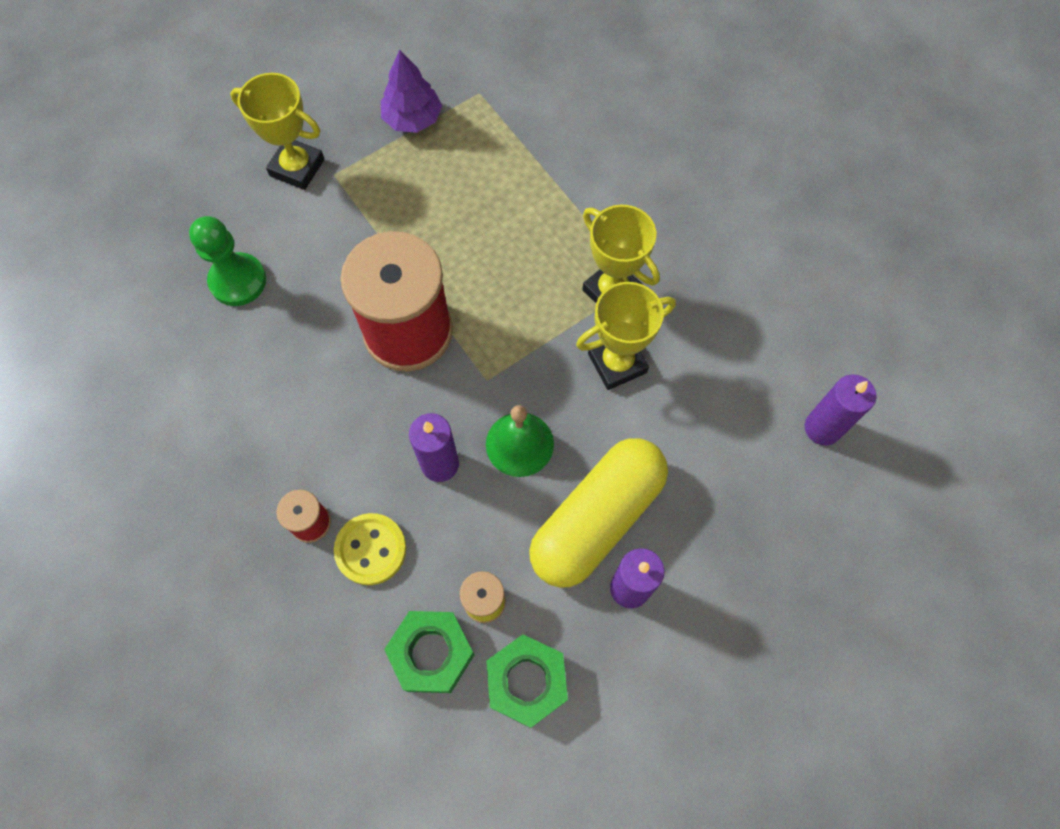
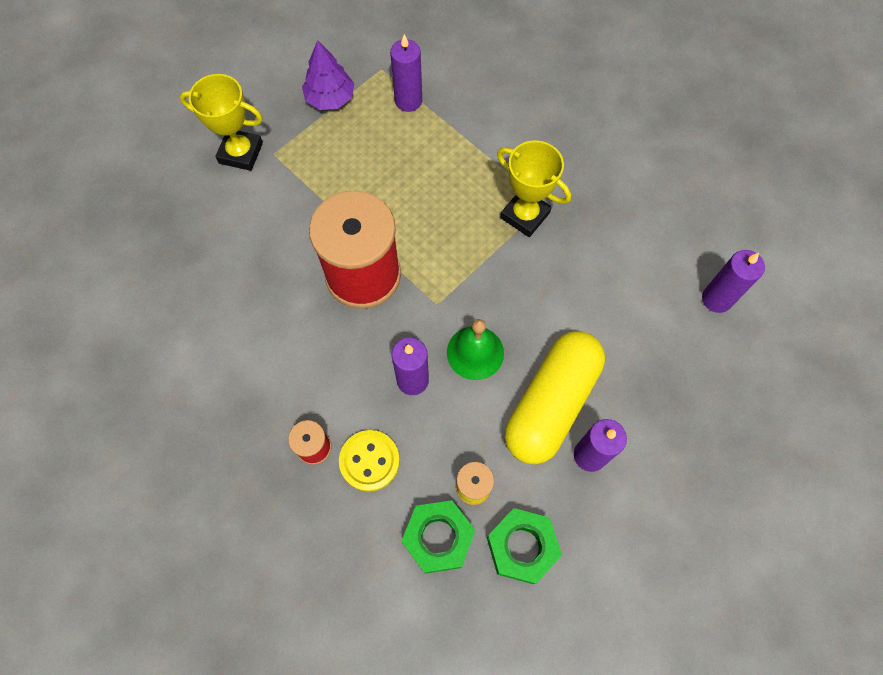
camera: 10 degrees left, 0 degrees up
green pawn [189,216,266,306] -> none
yellow trophy [576,282,676,390] -> none
none -> purple candle [390,34,422,112]

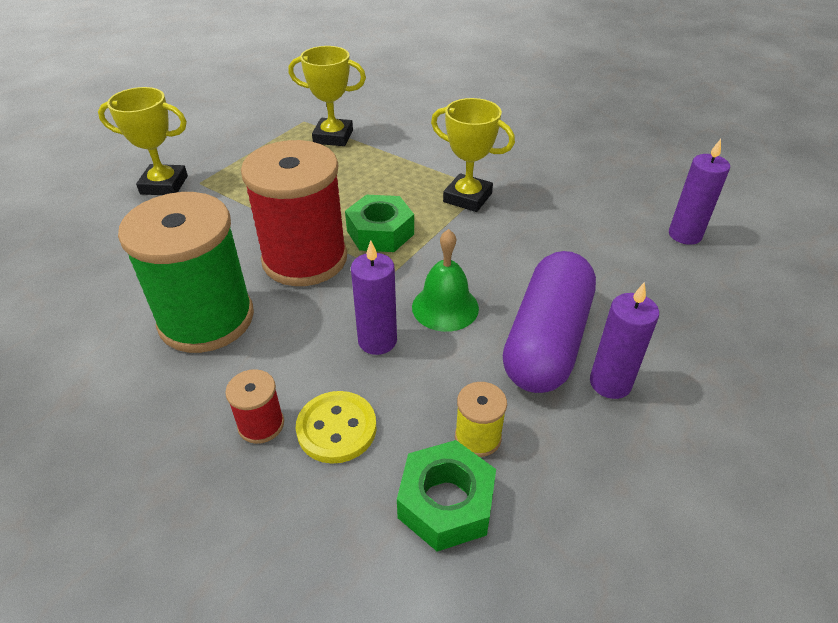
camera: 10 degrees left, 25 degrees down
purple tree [302,40,354,110] -> none
purple candle [390,34,422,112] -> yellow trophy [288,46,366,146]
green nut [487,508,562,584] -> green nut moved to [345,195,414,252]
yellow capsule [505,331,605,464] -> purple capsule [503,251,596,393]
none -> green spool [118,192,254,353]

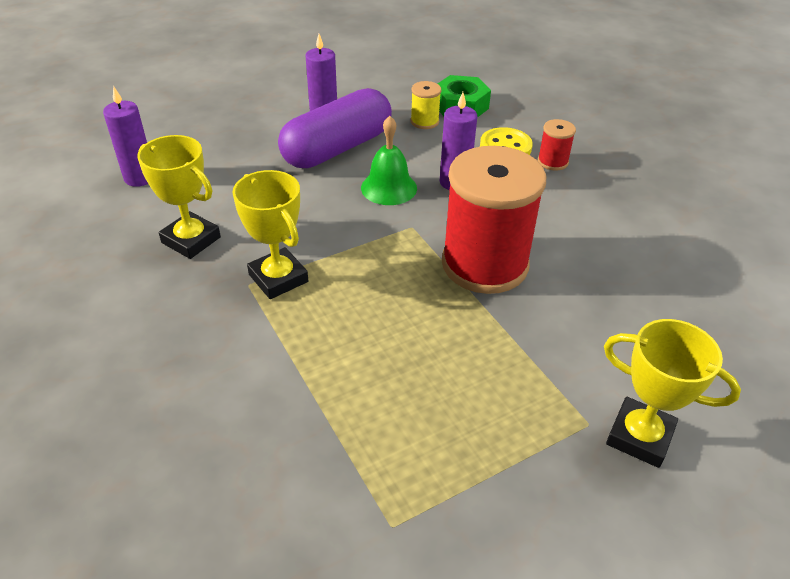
camera: 155 degrees left, 0 degrees up
green spool [118,192,254,353] -> none
yellow trophy [288,46,366,146] -> yellow trophy moved to [137,135,221,259]
green nut [345,195,414,252] -> none

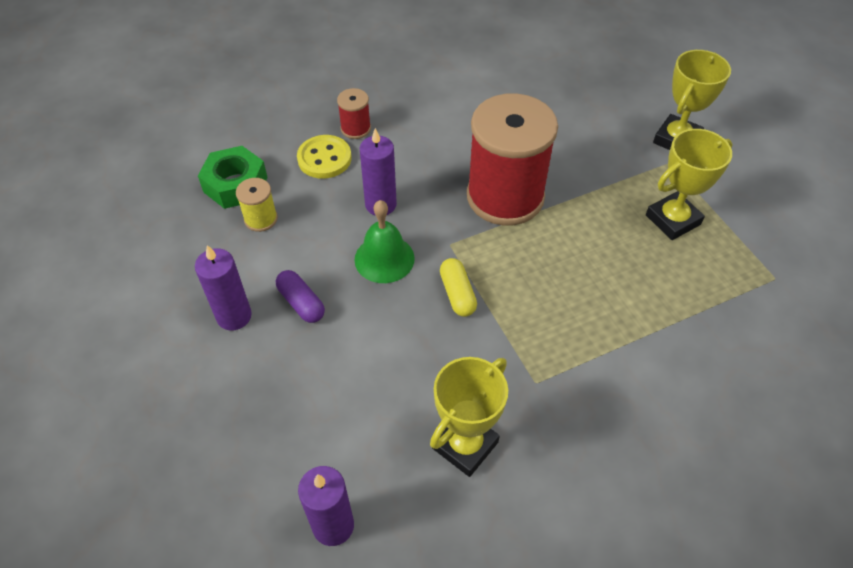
camera: 85 degrees left, 10 degrees up
yellow trophy [232,170,308,299] -> yellow trophy moved to [646,129,733,240]
purple capsule [278,88,392,168] -> purple capsule [276,270,325,323], size x0.44
none -> yellow capsule [440,258,477,317]

